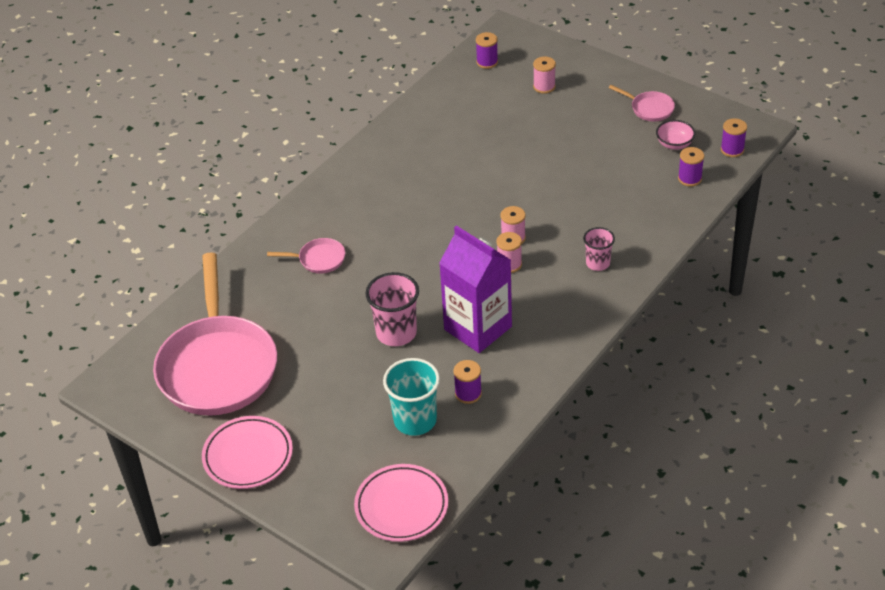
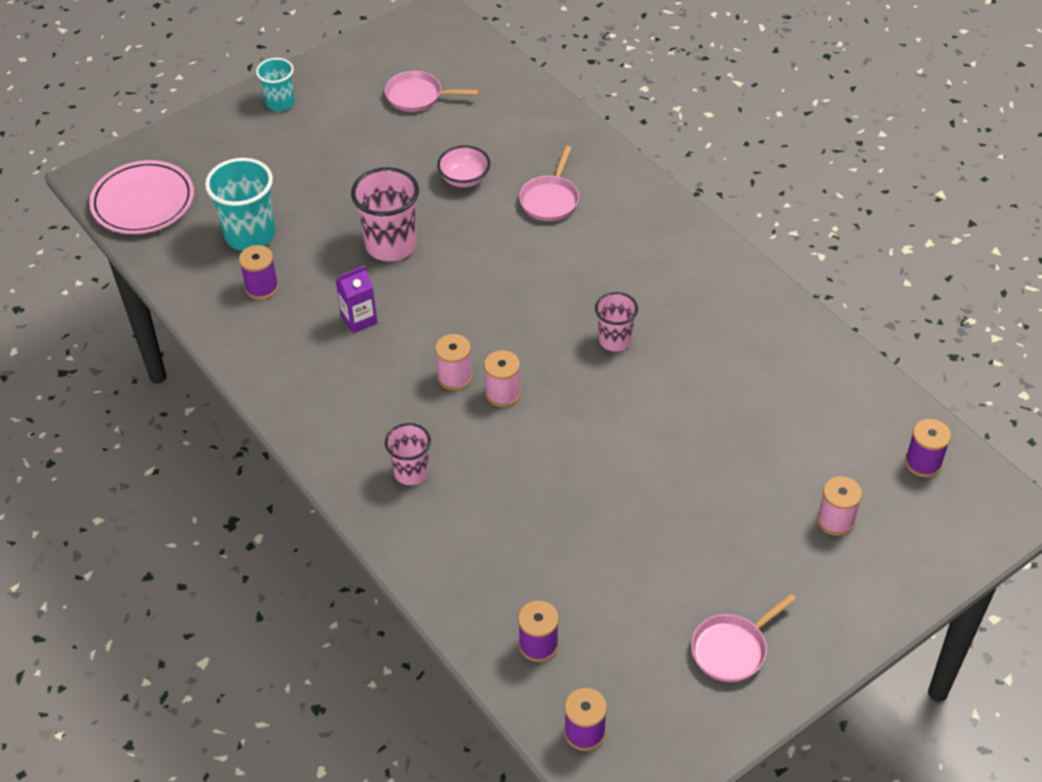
camera: 105 degrees right, 5 degrees up
pink pan [153,252,277,416] -> pink pan [385,71,479,112], size x0.40
pink plate [202,416,293,489] -> turquoise cup [256,58,295,111]
purple carton [439,225,512,353] -> purple carton [336,265,377,334], size x0.44
pink bowl [656,120,695,150] -> pink bowl moved to [437,145,490,187]
none -> pink cup [595,292,638,352]

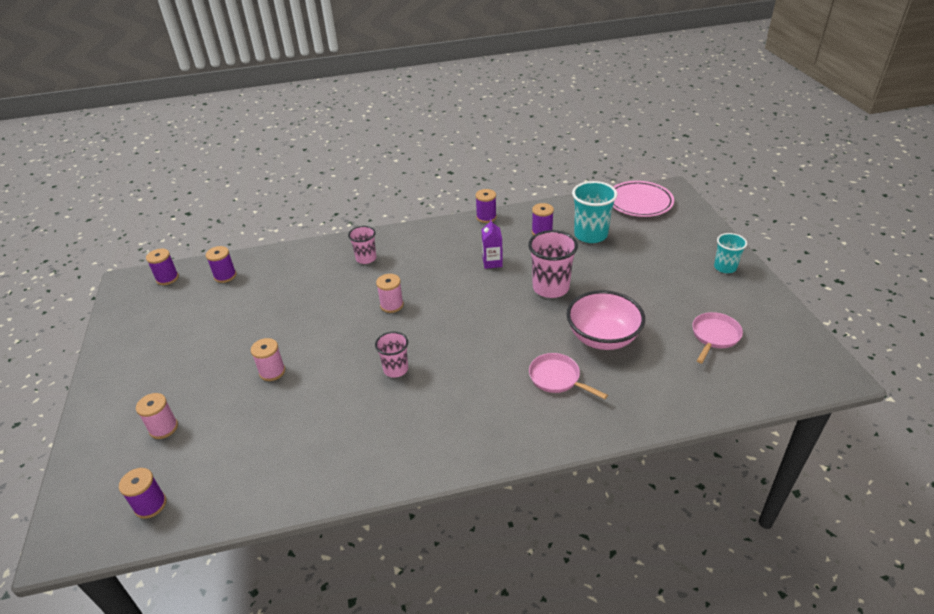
camera: 115 degrees right, 10 degrees down
pink spool [435,334,473,390] -> pink spool moved to [251,338,285,381]
pink bowl [437,145,490,187] -> pink bowl [566,290,645,350], size x1.77
pink pan [691,593,796,682] -> none
none -> purple spool [475,189,497,223]

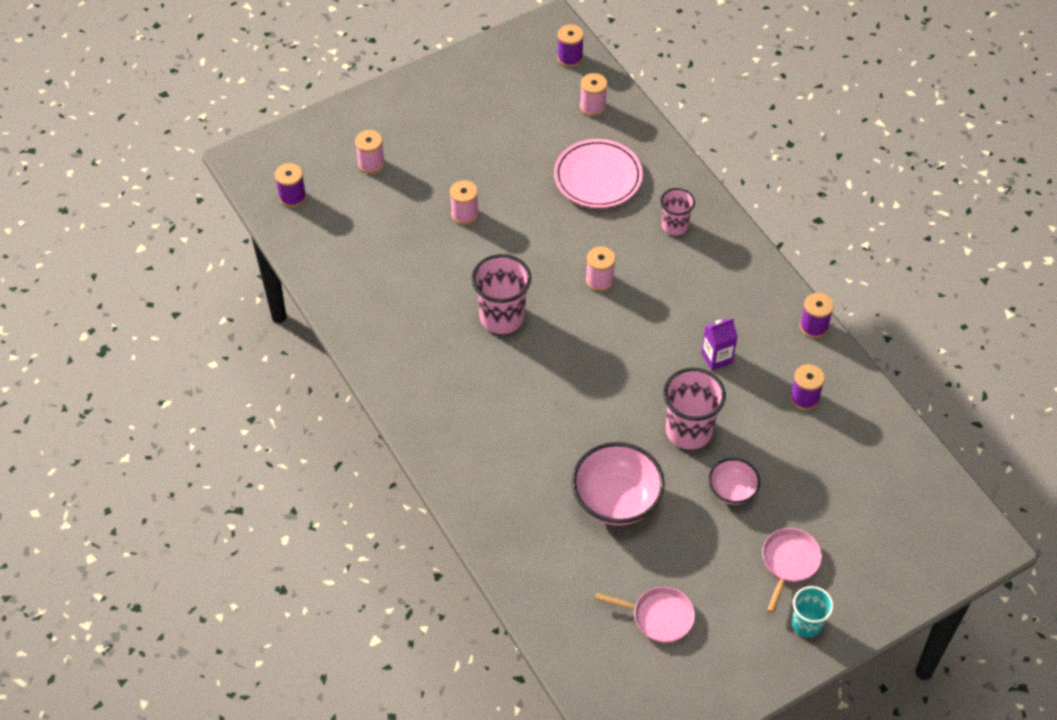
camera: 70 degrees right, 15 degrees up
purple spool [206,246,236,283] -> pink spool [580,73,607,117]
pink cup [375,332,408,378] -> pink cup [472,254,531,334], size x1.64
pink pan [529,353,608,399] -> pink pan moved to [762,528,822,613]
turquoise cup [572,181,617,243] -> none
pink plate [613,181,674,217] -> pink plate moved to [554,139,643,208]
none -> pink bowl [708,458,760,505]

